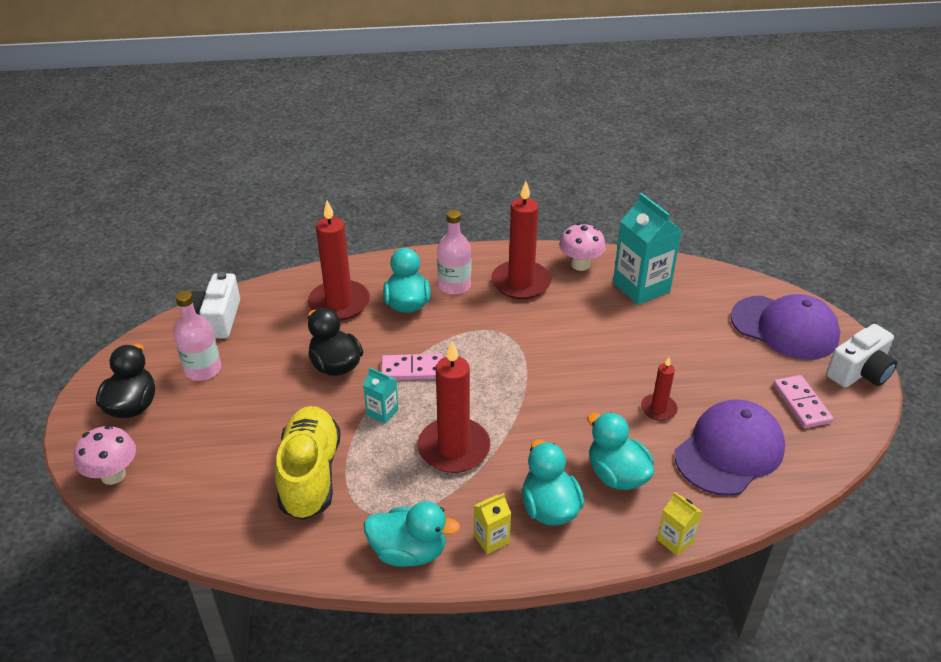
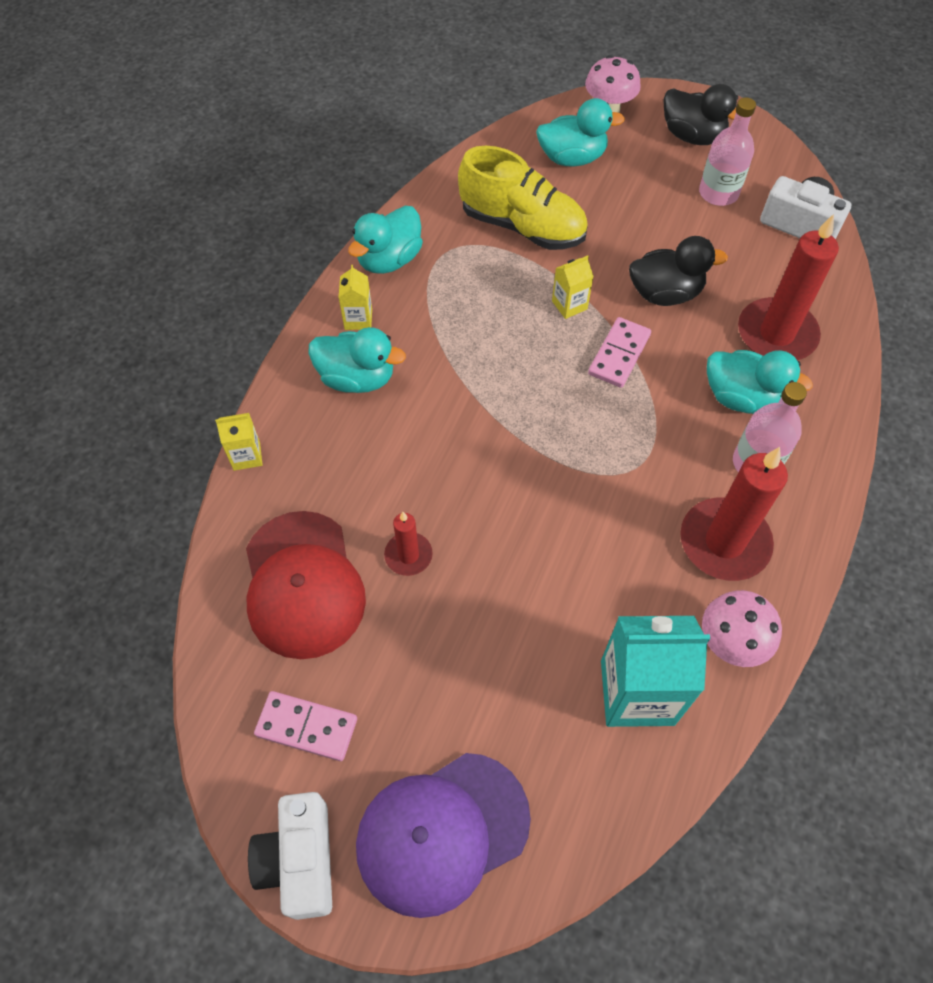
camera: 120 degrees right, 20 degrees up
turquoise carton [363,367,399,424] -> yellow carton [552,255,594,319]
red candle [418,341,490,473] -> none
turquoise duck [587,412,654,490] -> turquoise duck moved to [536,98,625,166]
purple cap [675,399,785,496] -> red cap [246,511,366,659]

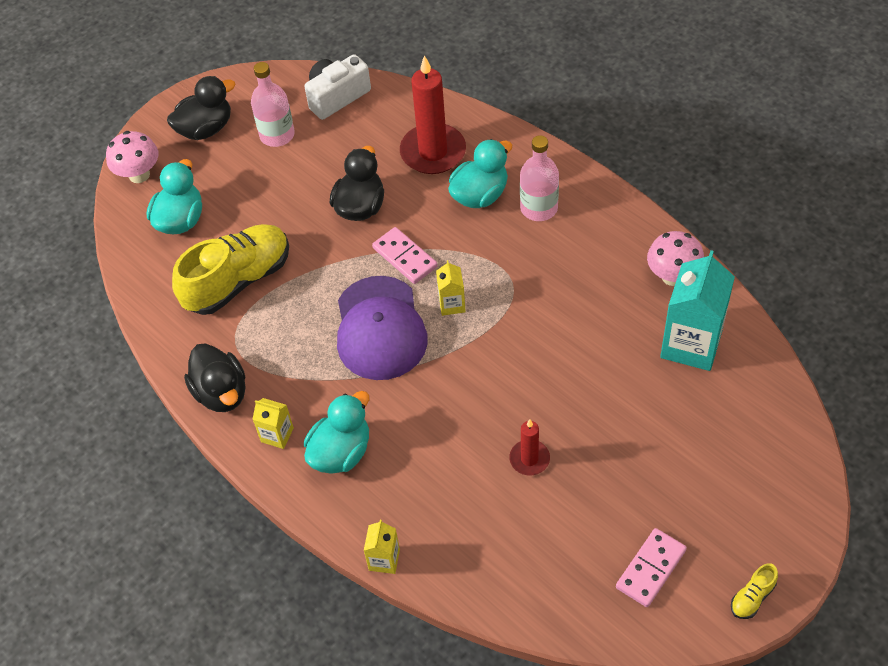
camera: 65 degrees left, 5 degrees down
red cap [246,511,366,659] -> none
white camera [248,792,332,920] -> yellow shoe [731,563,778,619]
turquoise duck [348,206,423,274] -> black duck [184,343,245,412]
purple cap [356,753,531,918] -> purple cap moved to [337,276,428,380]
yellow carton [552,255,594,319] -> yellow carton moved to [436,260,466,316]
red candle [680,447,788,581] -> none

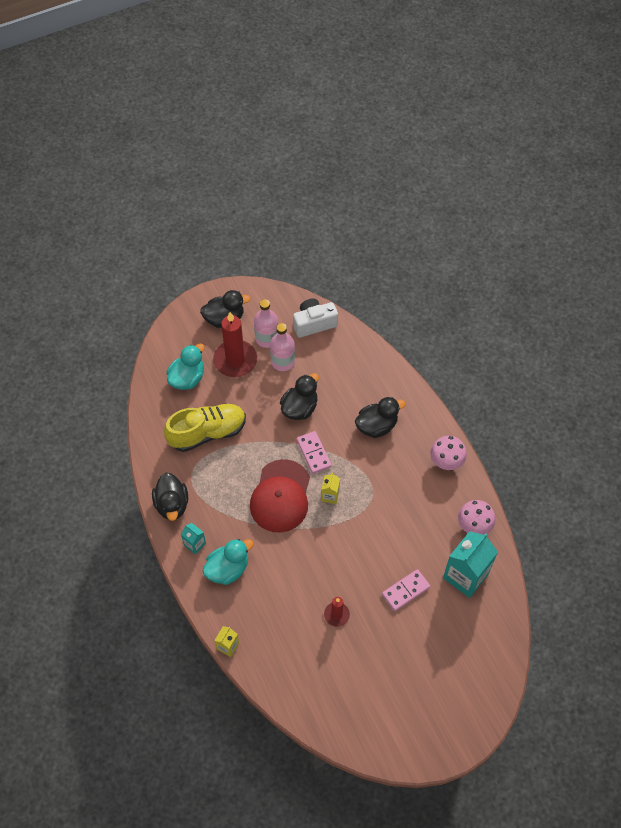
camera: 15 degrees right, 5 degrees up
pink mushroom [106,131,159,183] -> pink mushroom moved to [430,436,467,470]
yellow carton [252,398,294,449] -> turquoise carton [181,523,206,555]
purple cap [337,276,428,380] -> red cap [250,459,310,533]
red candle [400,55,466,174] -> red candle moved to [213,312,257,377]
turquoise duck [448,139,512,208] -> black duck [355,397,406,438]
pink bottle [520,135,559,221] -> pink bottle moved to [270,323,295,371]
pink domino [616,528,687,607] -> pink domino moved to [382,569,430,611]
yellow shoe [731,563,778,619] -> none

